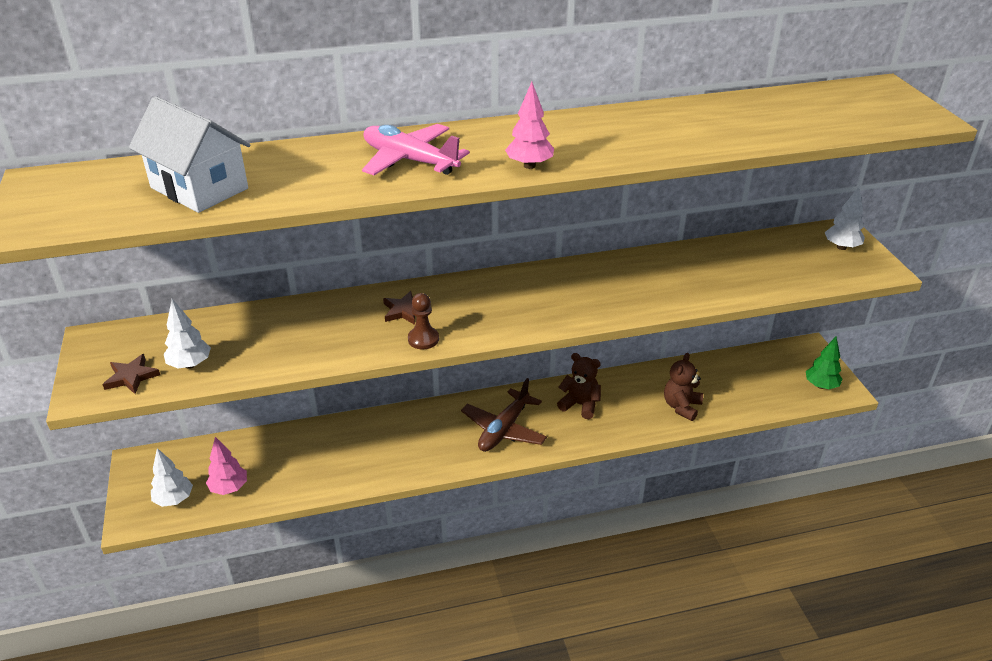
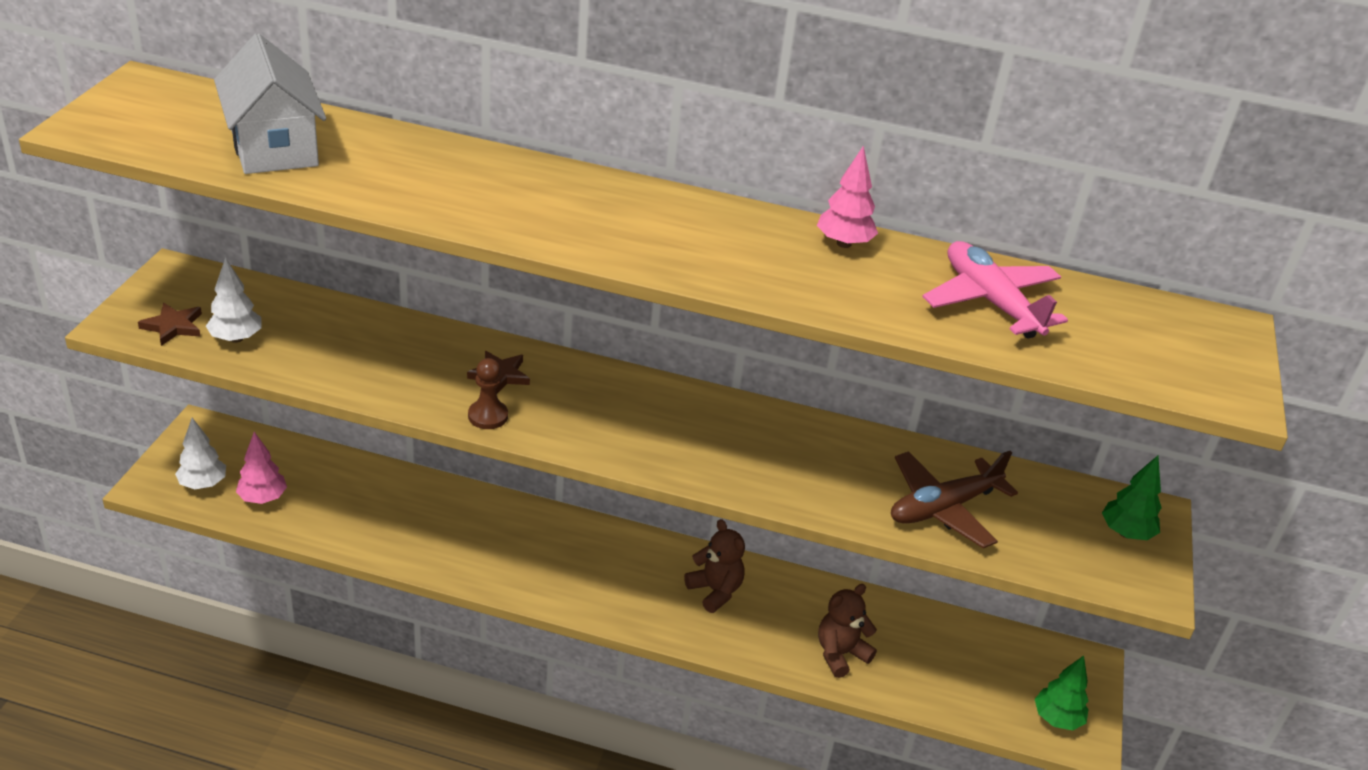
camera: 25 degrees right, 0 degrees up
pink plane [362,124,470,175] -> pink plane moved to [922,241,1068,338]
brown plane [461,378,547,452] -> brown plane moved to [891,451,1018,548]
pink tree [505,82,554,169] -> pink tree moved to [817,145,878,248]
white tree [825,187,865,250] -> green tree [1102,455,1162,540]

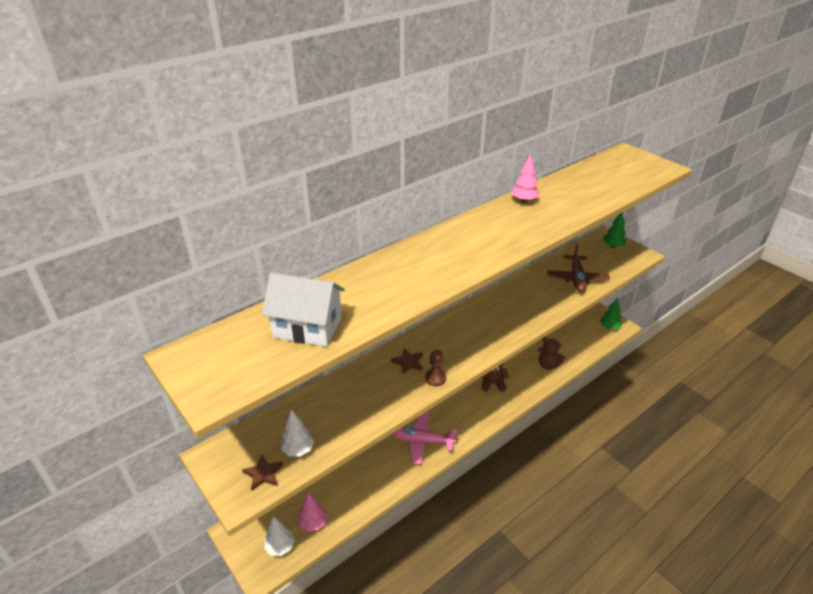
camera: 50 degrees left, 0 degrees up
brown teddy bear [818,584,877,678] -> brown teddy bear turned 60 degrees counterclockwise [538,337,565,370]
pink plane [922,241,1068,338] -> pink plane moved to [393,412,457,464]

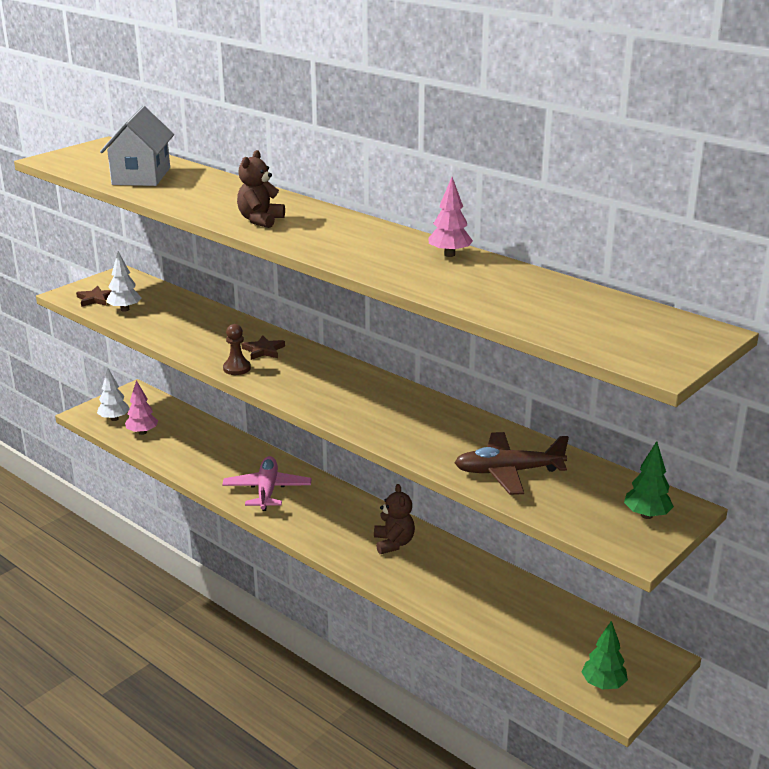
camera: 80 degrees right, 10 degrees down
brown teddy bear [538,337,565,370] -> brown teddy bear moved to [237,150,285,228]

